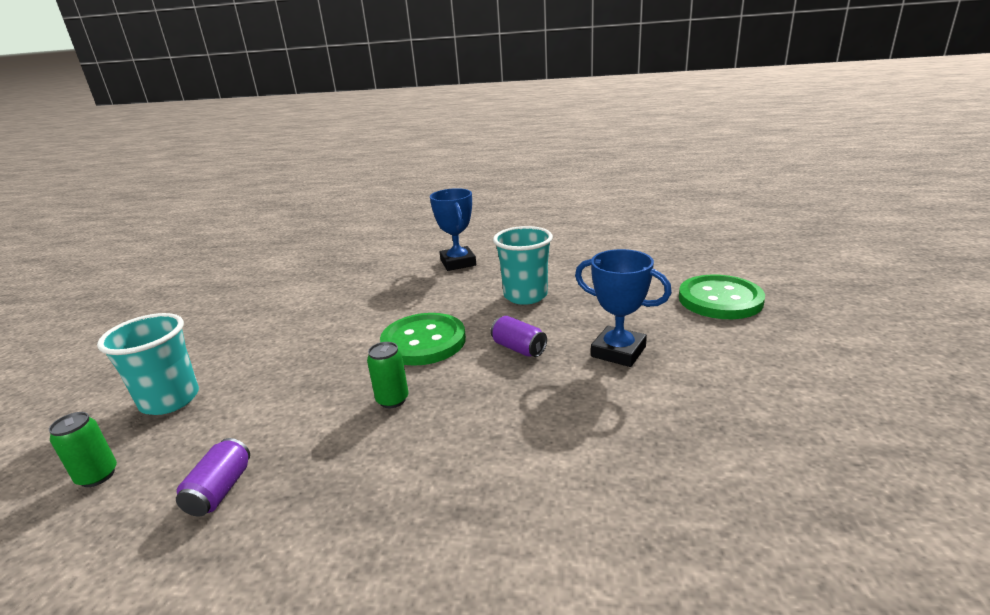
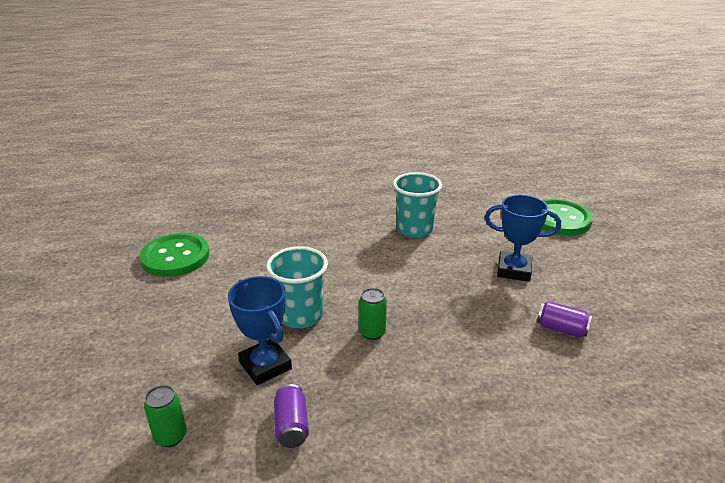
camera: 20 degrees left, 5 degrees up
turquoise cup [97,313,199,415] -> turquoise cup moved to [266,246,328,328]
green button [380,313,466,366] -> green button moved to [140,233,210,277]
blue trophy [430,188,476,271] -> blue trophy moved to [228,276,292,385]
purple can [491,316,547,357] -> purple can moved to [537,301,592,337]

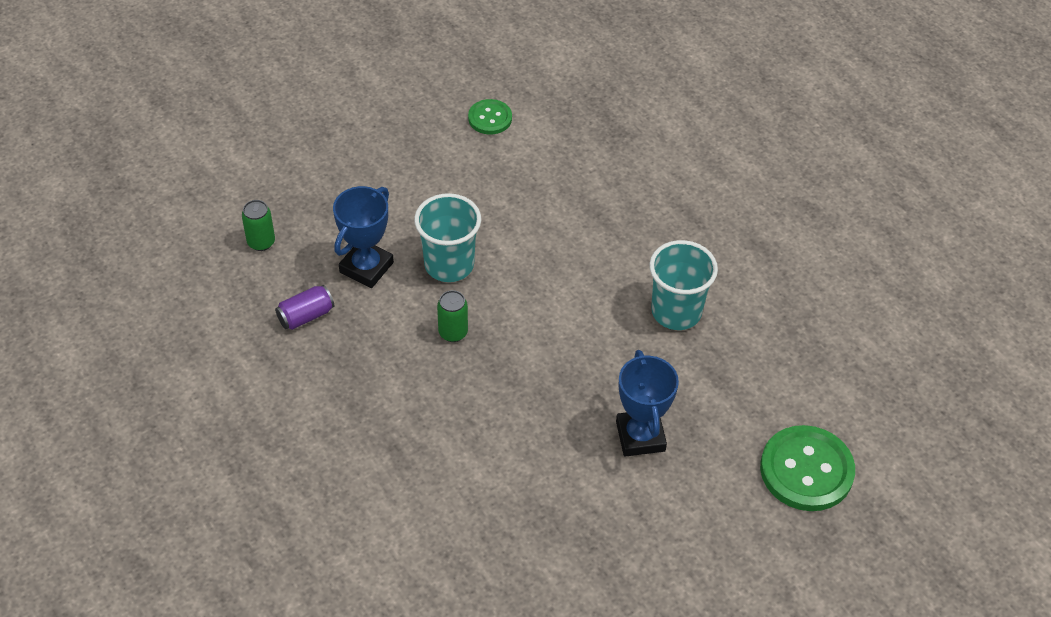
camera: 65 degrees right, 20 degrees up
green button [140,233,210,277] -> green button [468,99,512,135], size x0.56
purple can [537,301,592,337] -> none

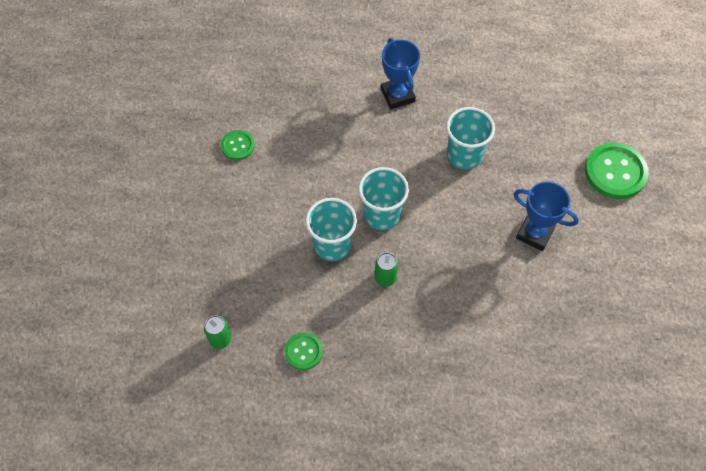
camera: 50 degrees left, 10 degrees up
purple can [275,285,334,330] -> green button [284,333,323,370]
blue trophy [333,186,394,288] -> blue trophy moved to [381,38,420,109]
none -> turquoise cup [358,167,409,230]

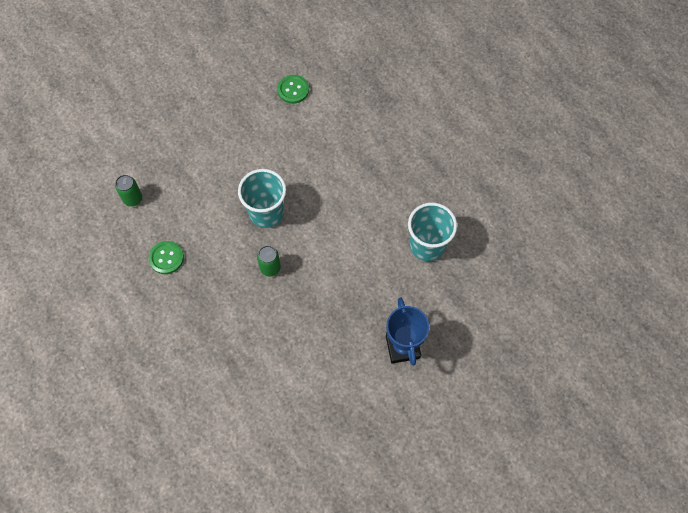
camera: 50 degrees right, 5 degrees up
turquoise cup [358,167,409,230] -> none
blue trophy [381,38,420,109] -> none
green button [585,143,649,199] -> none

